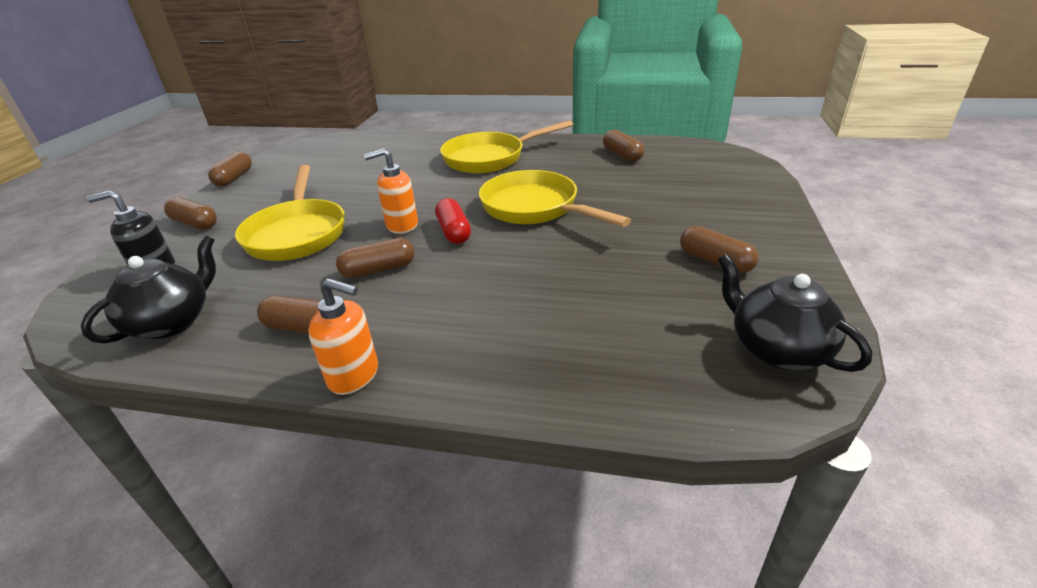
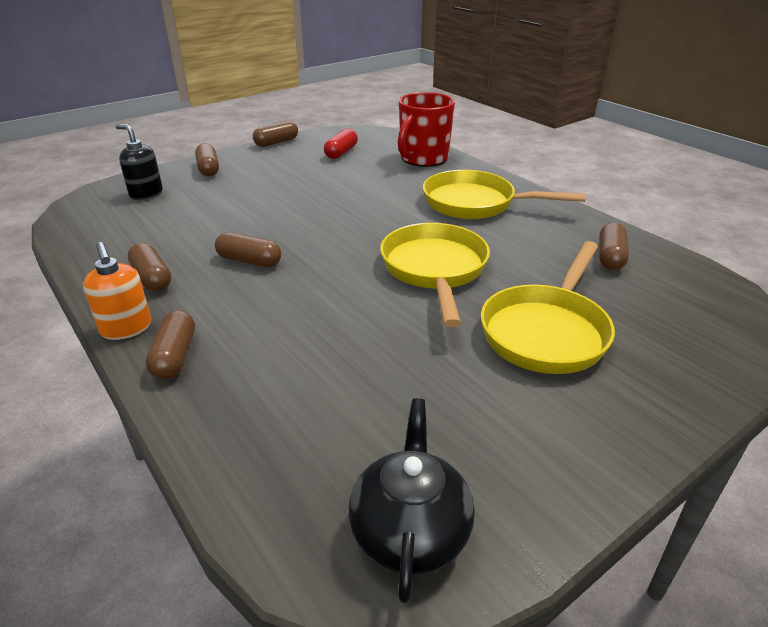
camera: 40 degrees right, 0 degrees up
black teapot [81,236,216,344] -> none
yellow pan [235,165,345,261] -> yellow pan moved to [481,241,615,374]
orange soap dispenser [364,148,418,234] -> none
red capsule [435,198,471,244] -> red capsule moved to [324,129,358,159]
brown capsule [680,226,759,273] -> brown capsule moved to [146,310,195,379]
none -> red mug [398,92,455,167]

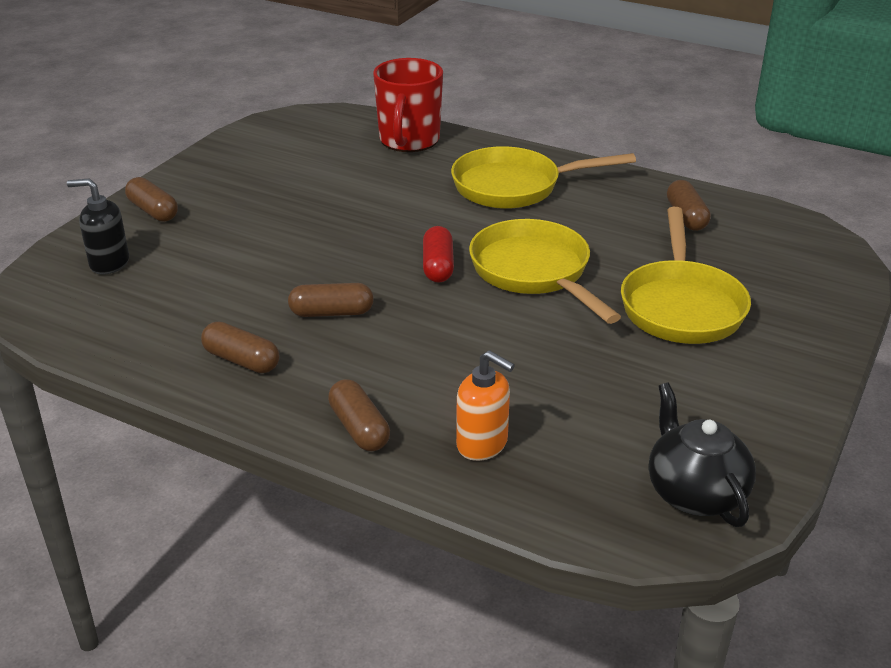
camera: 25 degrees left, 0 degrees up
orange soap dispenser [83,242,151,340] -> orange soap dispenser moved to [456,350,515,461]
brown capsule [253,121,298,147] -> none
red capsule [324,129,358,159] -> red capsule moved to [423,226,454,283]

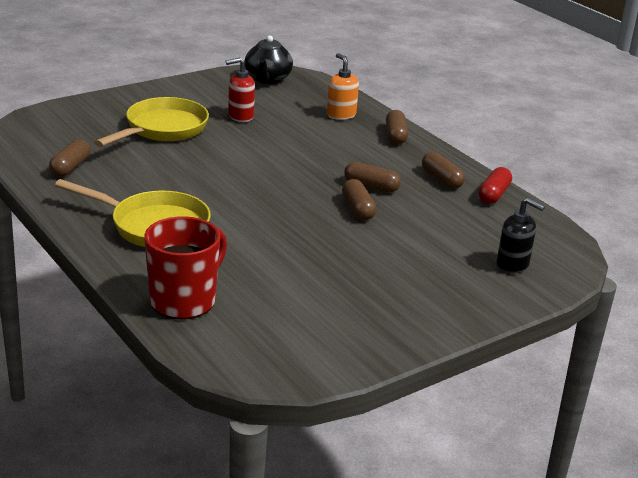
camera: 155 degrees left, 5 degrees down
brown capsule [125,177,178,222] -> brown capsule moved to [342,179,376,220]
red capsule [423,226,454,283] -> red capsule moved to [479,167,512,204]
yellow pan [469,219,621,324] -> none
none -> red soap dispenser [226,57,255,122]

